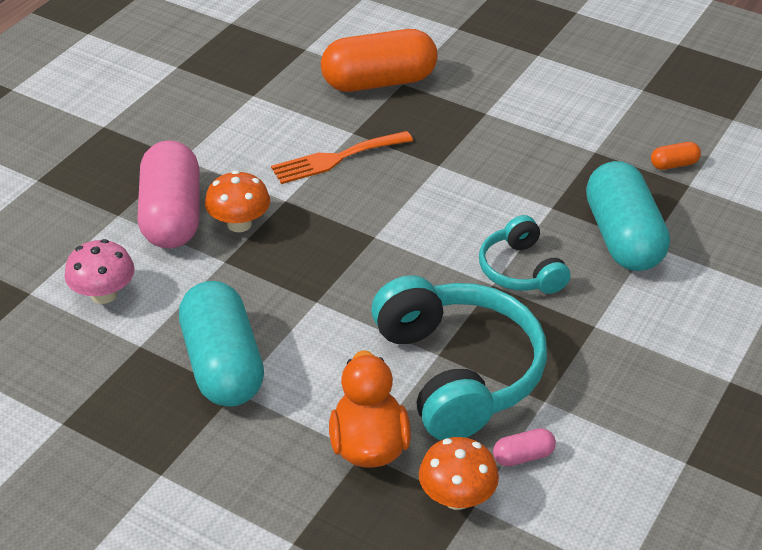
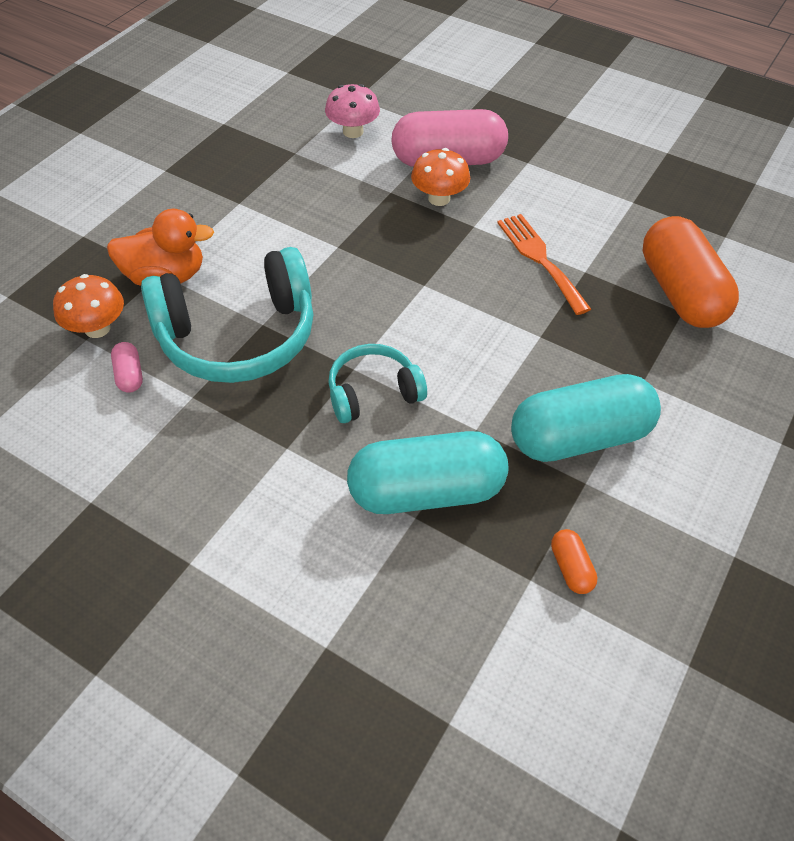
camera: 90 degrees right, 10 degrees up
turquoise capsule [179,281,264,407] -> turquoise capsule moved to [511,374,661,462]

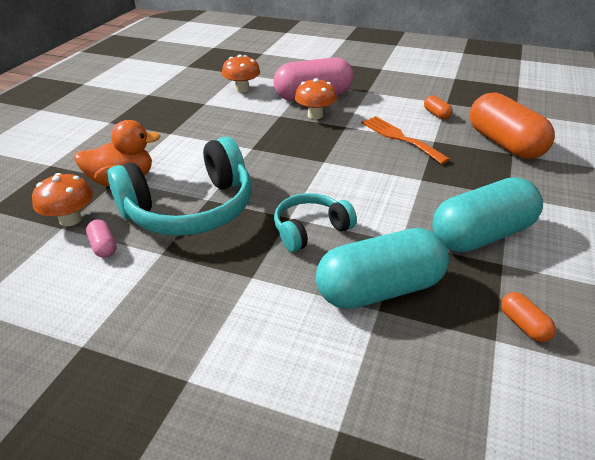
camera: 10 degrees left, 15 degrees down
pink mushroom [325,84,380,138] -> orange mushroom [222,54,260,92]
none -> orange capsule [424,95,453,119]

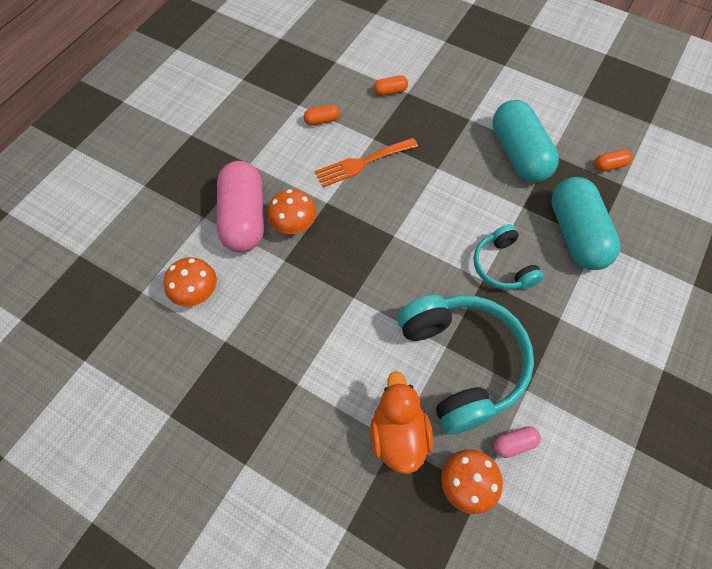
camera: 80 degrees left, 25 degrees up
orange capsule [470,93,555,159] -> orange capsule [373,75,408,96], size x0.41

